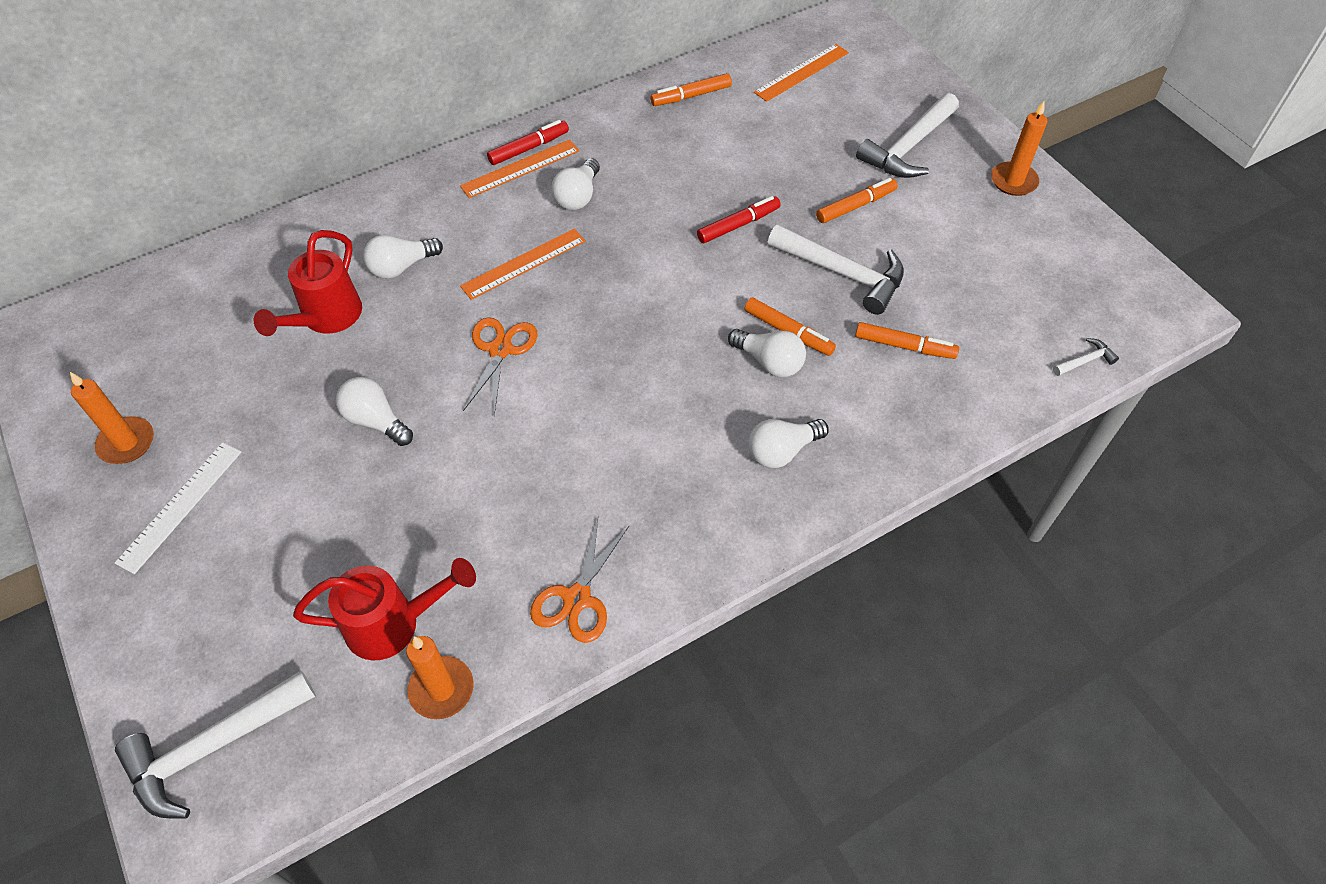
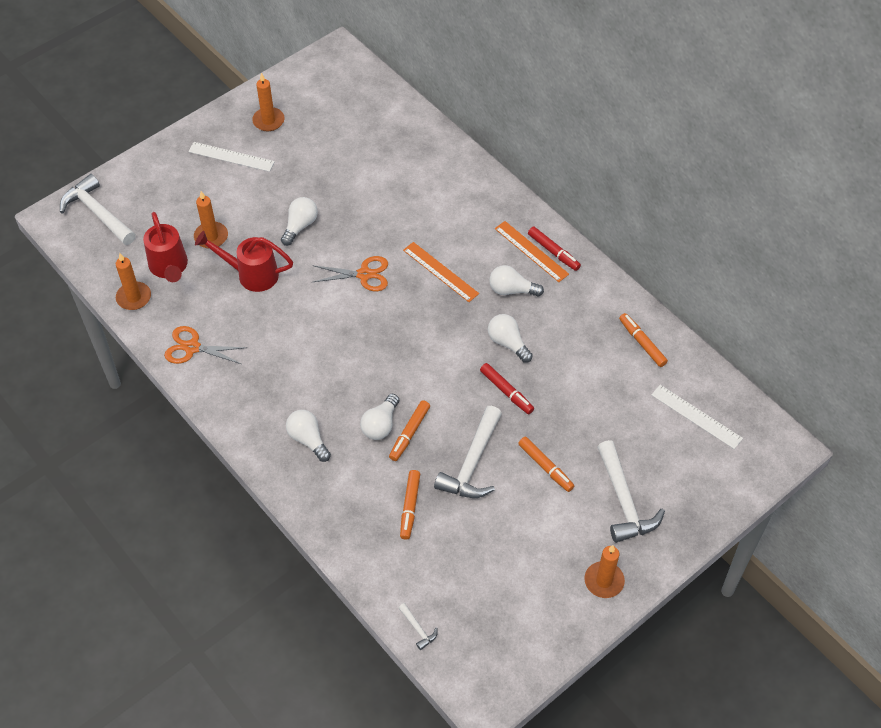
camera: 80 degrees right, 0 degrees up
red watering can [254,230,362,336] -> red watering can moved to [195,231,293,292]
white light bulb [363,235,443,279] -> white light bulb moved to [488,314,533,363]
orange ruler [754,44,849,102] -> white ruler [651,385,743,449]
white hammer [856,93,959,178] -> white hammer turned 135 degrees counterclockwise [597,440,665,543]
none -> orange candle [194,191,228,249]

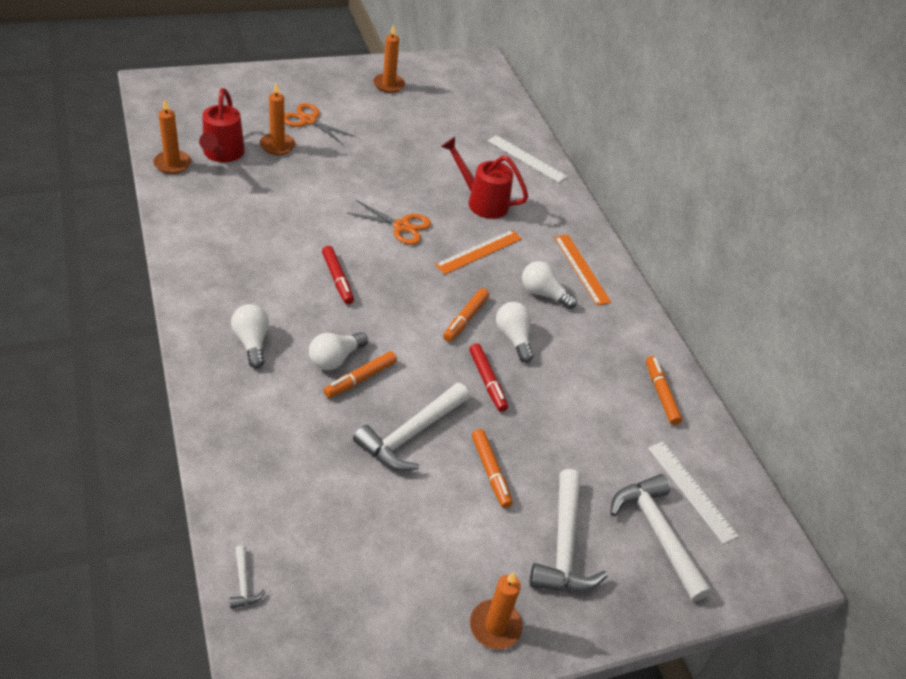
camera: 15 degrees right, 10 degrees down
white hammer [60,174,136,245] -> white hammer moved to [610,474,712,602]
orange scissors [164,326,247,364] -> orange scissors moved to [284,103,355,144]
white ruler [188,142,275,172] -> white ruler moved to [488,135,567,183]
red watering can [195,231,293,292] -> red watering can moved to [441,137,528,219]
white light bulb [281,197,318,246] -> none
orange marker [400,470,420,540] -> orange marker moved to [443,288,489,342]
orange ruler [403,242,479,302] -> orange ruler turned 75 degrees clockwise [435,230,522,275]
red marker [528,226,581,271] -> red marker moved to [322,246,354,304]

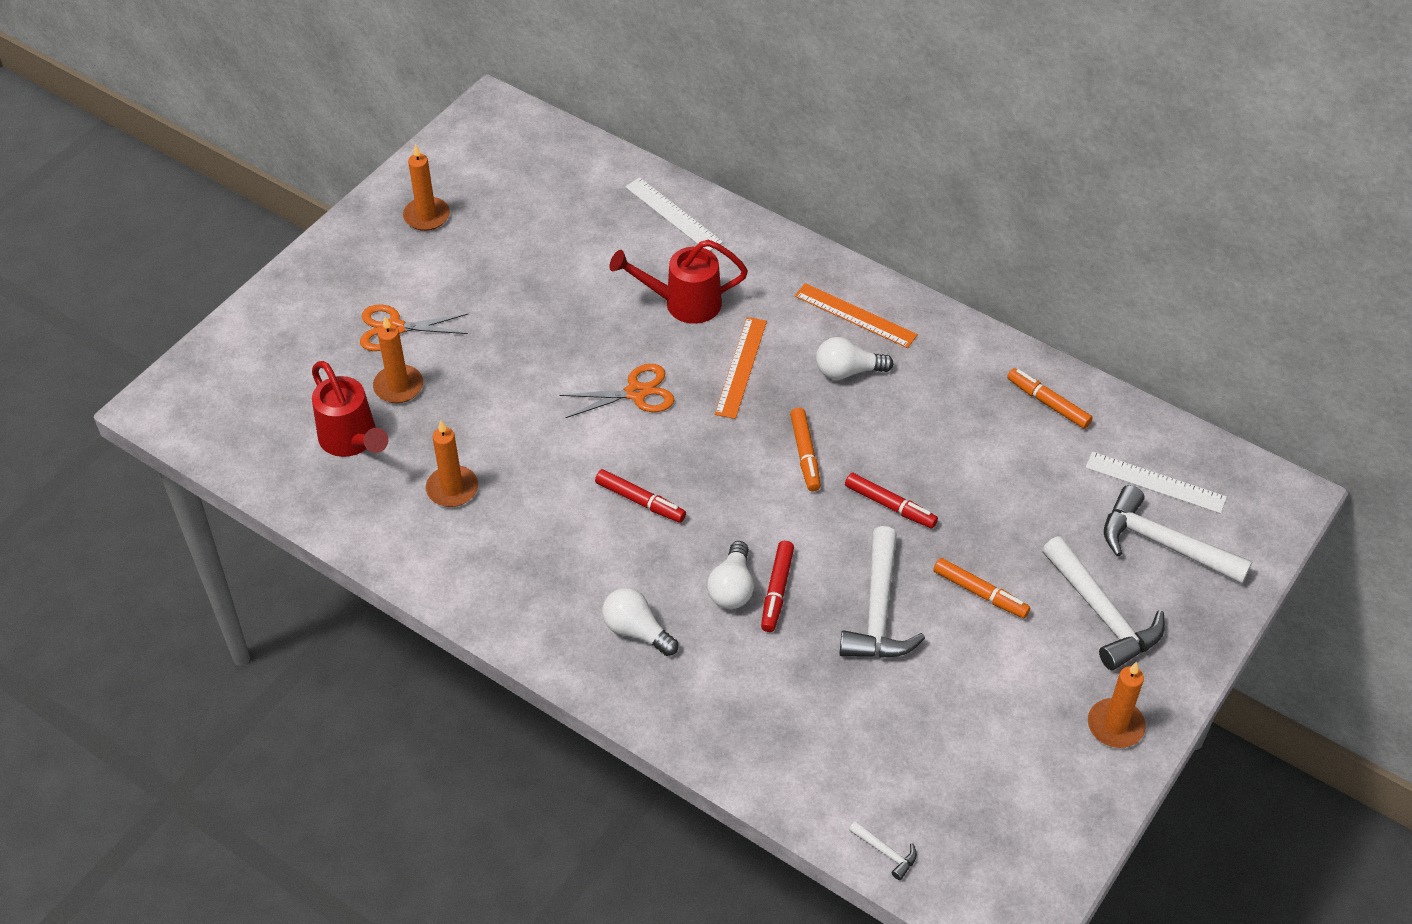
camera: 30 degrees left, 5 degrees up
orange candle [153,99,191,174] -> orange candle moved to [426,420,478,507]
orange marker [324,351,397,398] -> red marker [761,541,794,632]
white ruler [488,135,567,183] -> white ruler turned 45 degrees clockwise [625,177,723,251]
white light bulb [496,302,534,363] -> none

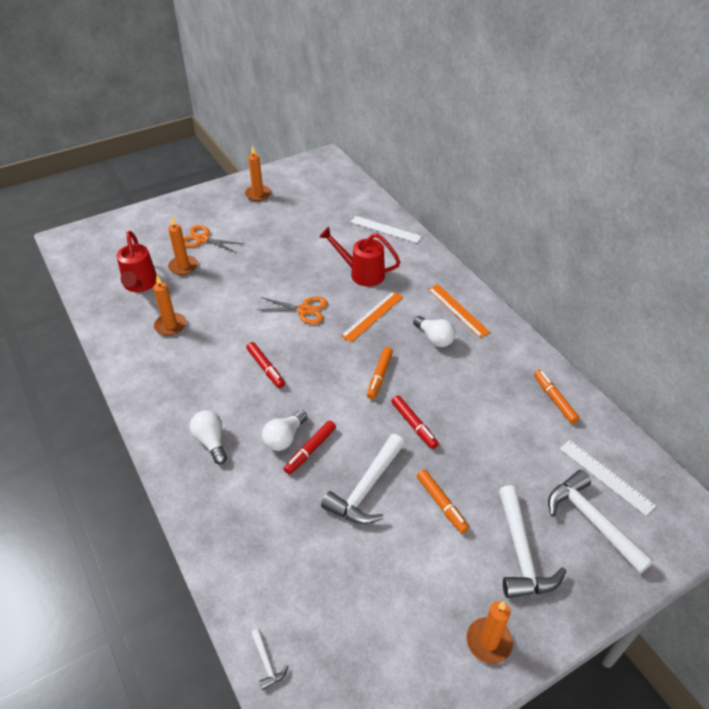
camera: 25 degrees right, 5 degrees down
white ruler [625,177,723,251] -> white ruler turned 45 degrees counterclockwise [351,216,422,243]
white light bulb [816,337,894,380] -> white light bulb turned 150 degrees counterclockwise [413,316,456,347]

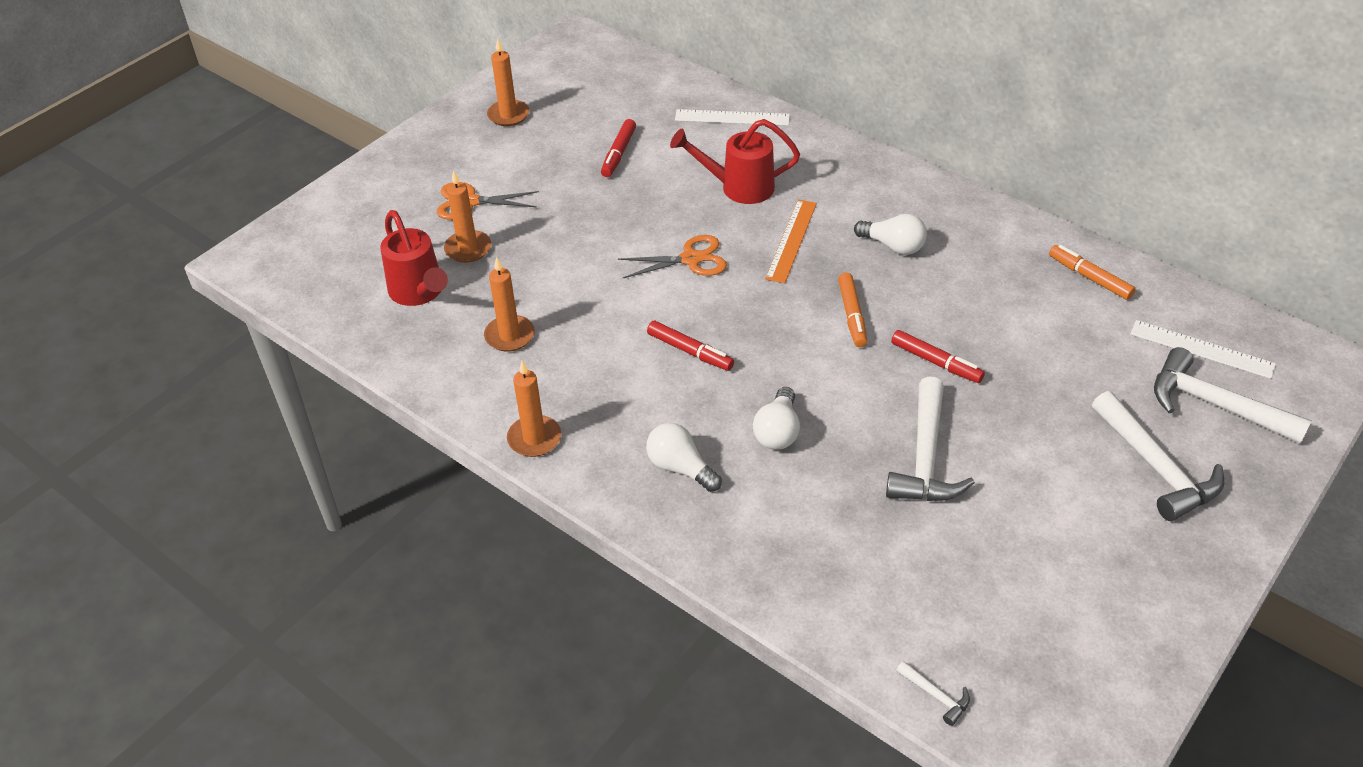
camera: 20 degrees left, 0 degrees up
red marker [284,420,336,475] -> red marker moved to [601,119,636,177]
orange marker [417,469,469,533] -> none
orange ruler [428,284,490,338] -> none
orange candle [466,601,513,664] -> orange candle moved to [507,361,561,457]

